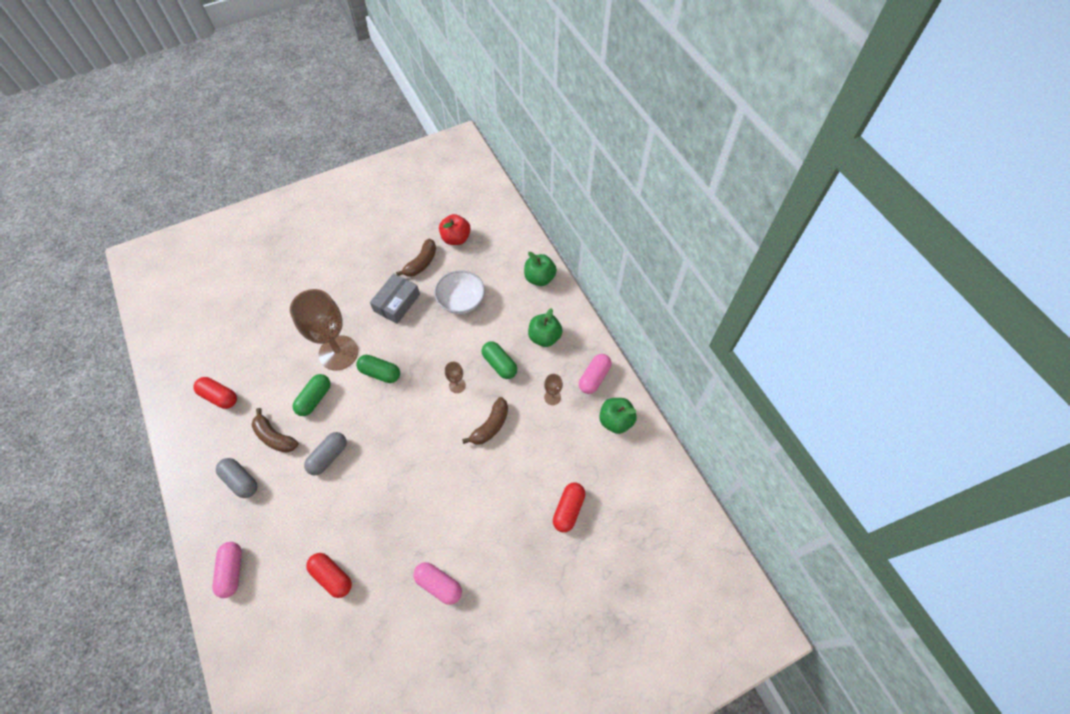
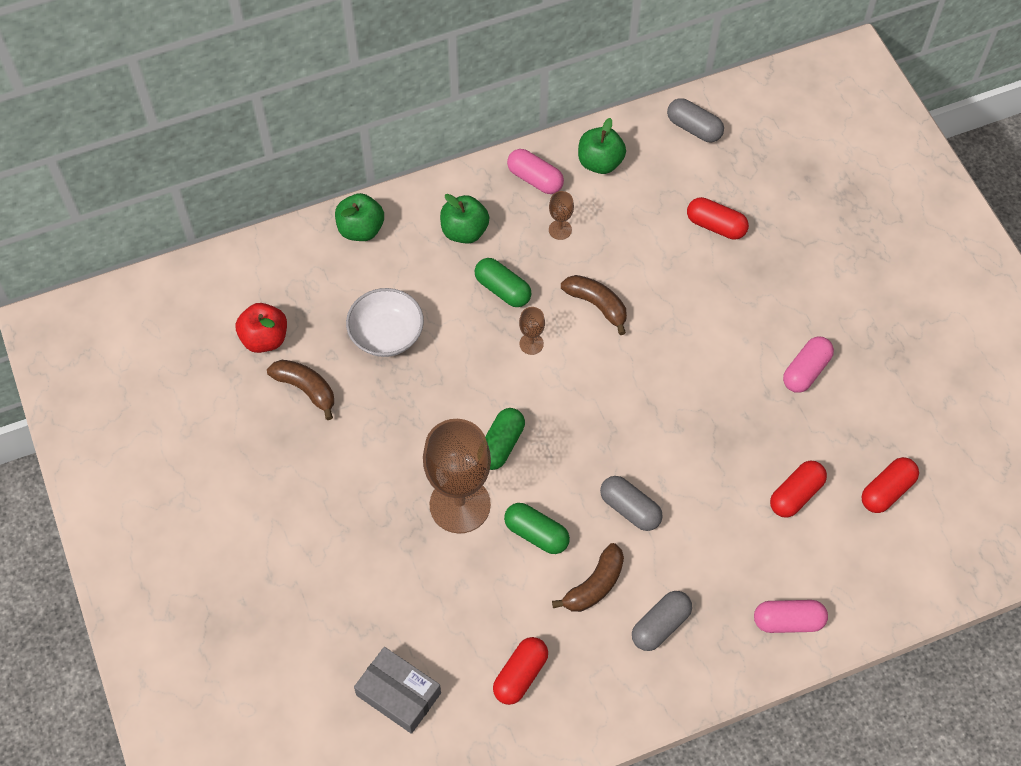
camera: 85 degrees left, 0 degrees up
grey box [370,273,420,324] -> grey box moved to [354,647,441,734]
green capsule [482,341,517,379] -> green capsule turned 75 degrees clockwise [475,258,531,307]
none -> grey capsule [667,98,724,142]
none -> red capsule [862,457,919,513]

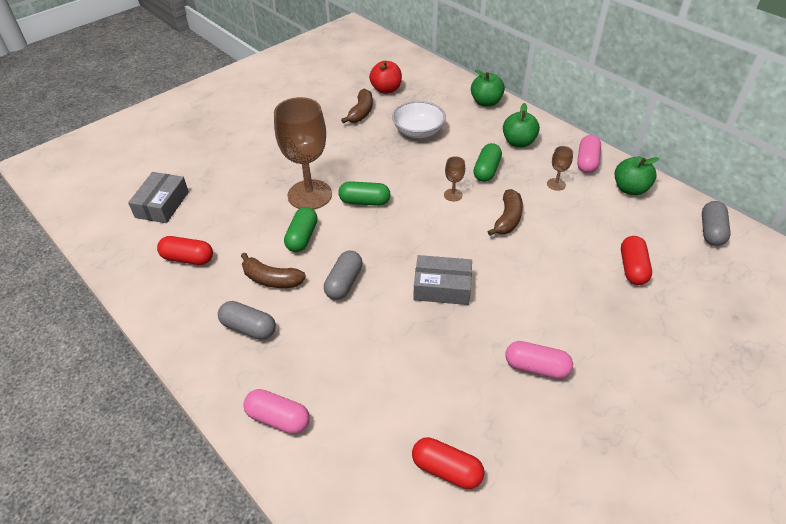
camera: 70 degrees right, 15 degrees down
pink capsule [754,600,828,633] -> pink capsule turned 45 degrees counterclockwise [243,389,310,434]
red capsule [770,461,827,518] -> none
none -> grey box [413,255,472,305]

